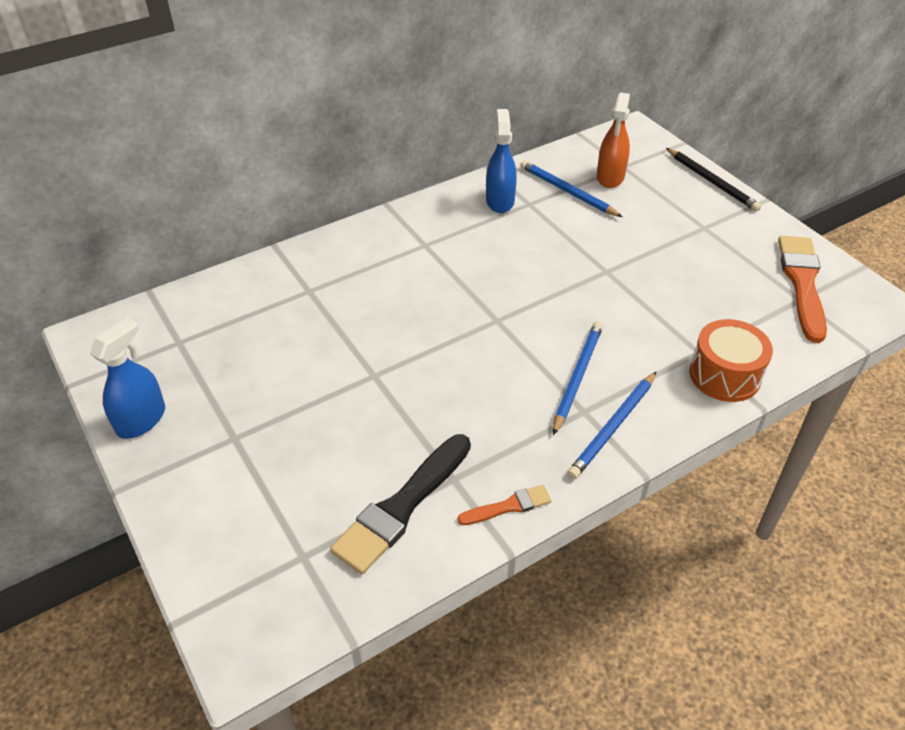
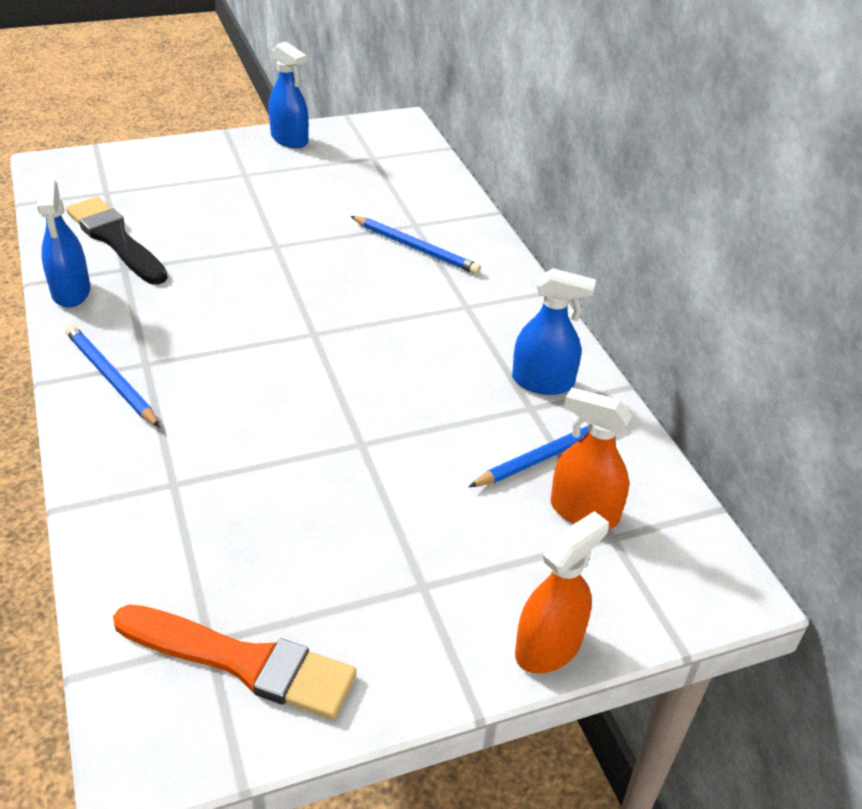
camera: 100 degrees right, 5 degrees down
orange brush [458,485,552,525] -> blue spray bottle [37,180,90,307]
blue pencil [553,321,603,435] -> blue pencil moved to [350,216,481,275]
black pencil [666,148,762,212] -> orange spray bottle [515,511,609,674]
orange drum [689,319,773,402] -> none

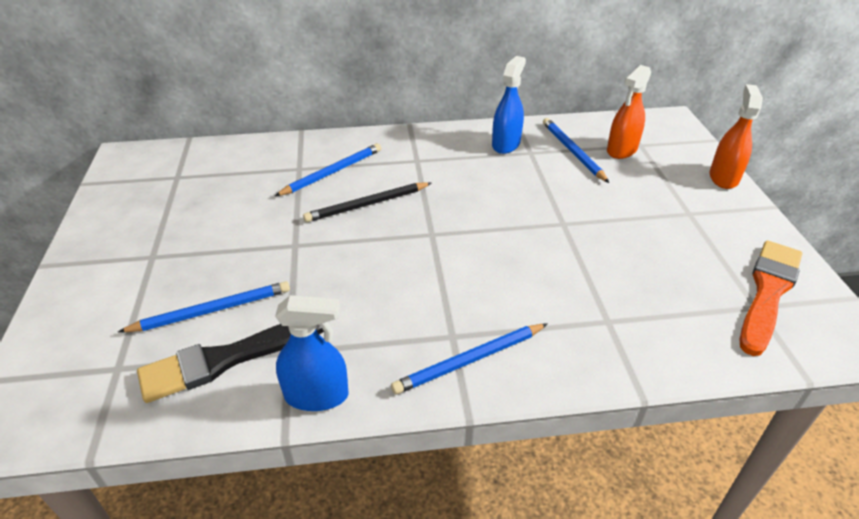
camera: 75 degrees left, 0 degrees up
blue spray bottle [268,41,309,148] -> none
orange spray bottle [515,511,609,674] -> orange spray bottle turned 45 degrees clockwise [710,84,763,189]
none -> blue pencil [118,281,290,332]
none -> black pencil [303,182,432,222]

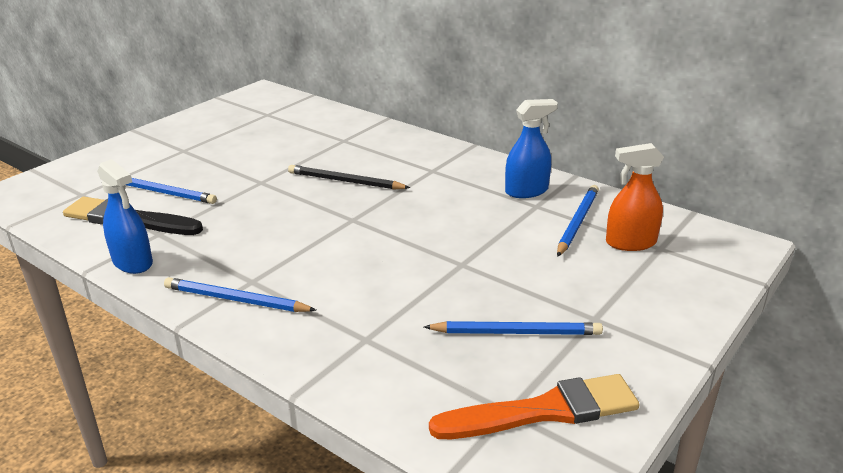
camera: 45 degrees right, 10 degrees down
blue pencil [275,143,381,196] -> blue pencil moved to [424,321,603,335]
orange spray bottle [710,84,763,189] -> none

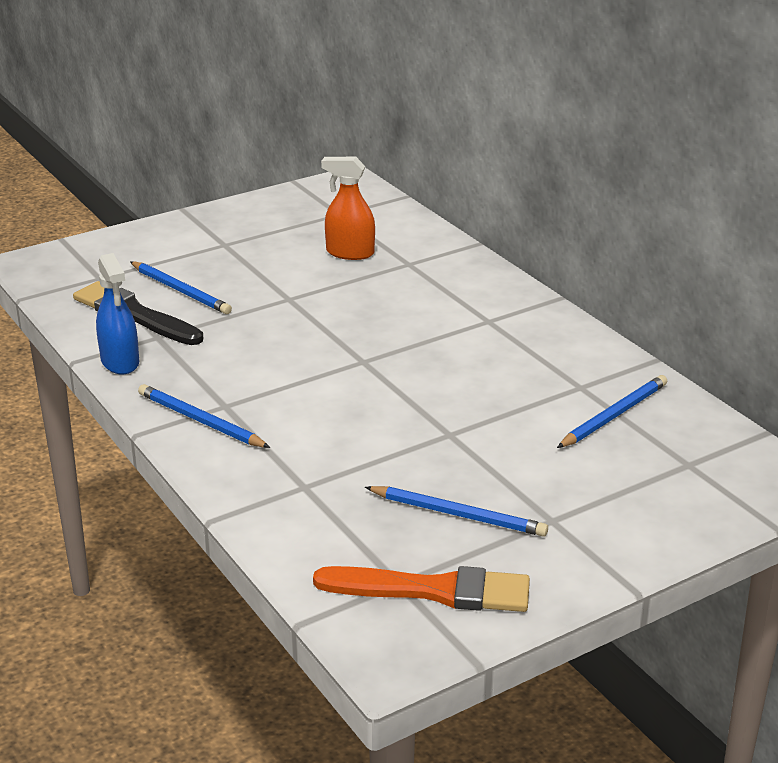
camera: 20 degrees right, 0 degrees up
black pencil [288,165,410,190] -> none
blue spray bottle [505,99,558,198] -> none
orange spray bottle [606,143,664,251] -> orange spray bottle moved to [321,157,375,260]

